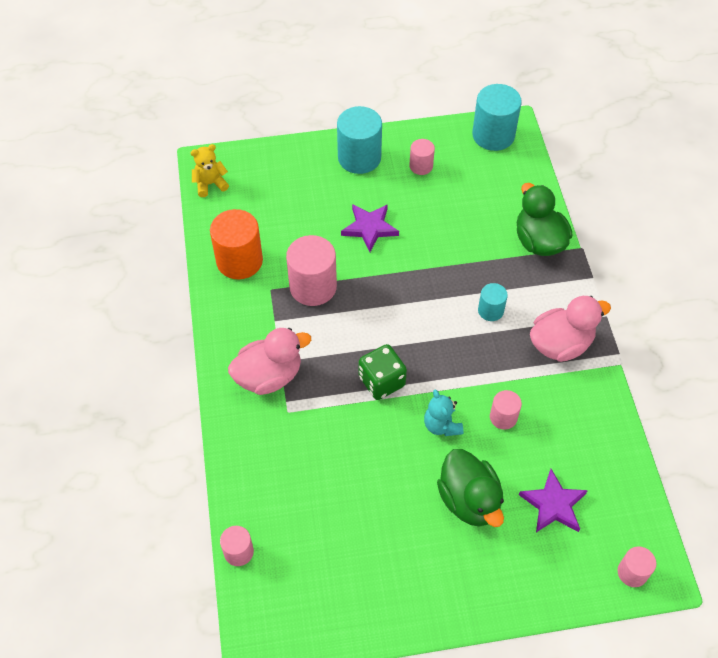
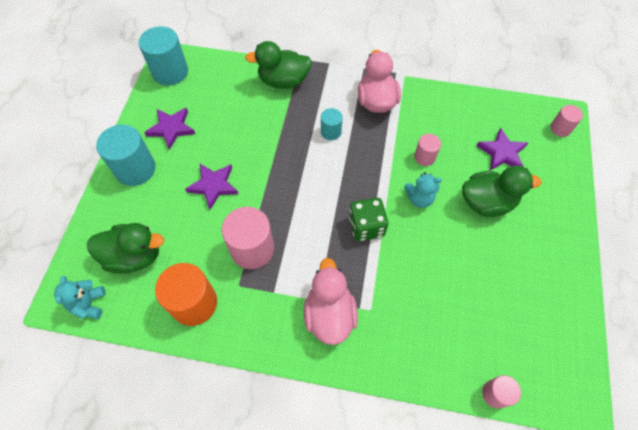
camera: 70 degrees left, 5 degrees up
yellow teddy bear [190,144,229,197] -> turquoise teddy bear [54,276,106,319]
pink cylinder [409,139,435,175] -> purple star [144,108,195,150]
none -> green duck [87,223,164,274]

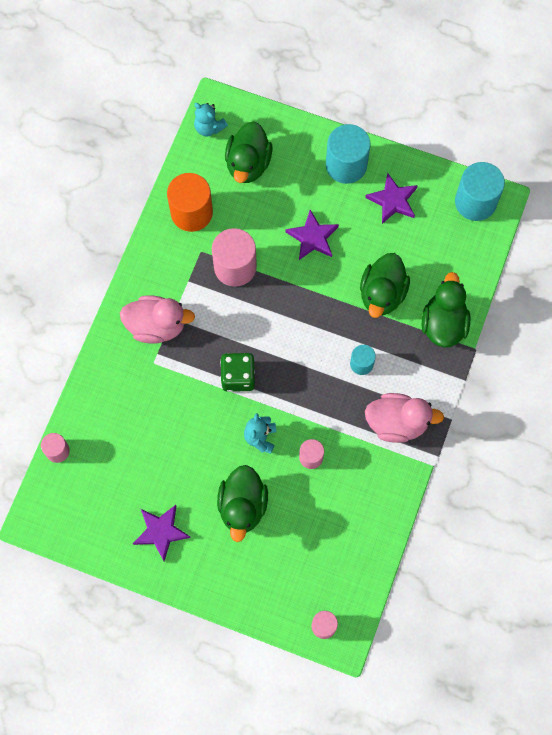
camera: 100 degrees right, 10 degrees up
turquoise teddy bear [54,276,106,319] -> turquoise teddy bear turned 150 degrees counterclockwise [194,103,228,136]
purple star [476,128,528,171] -> purple star moved to [133,505,191,561]
none -> green duck [360,253,410,318]

